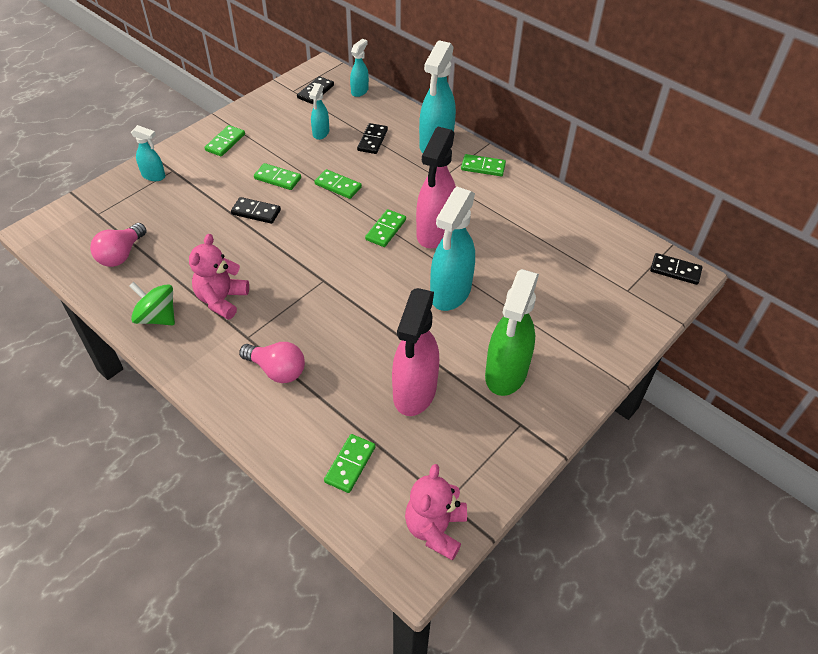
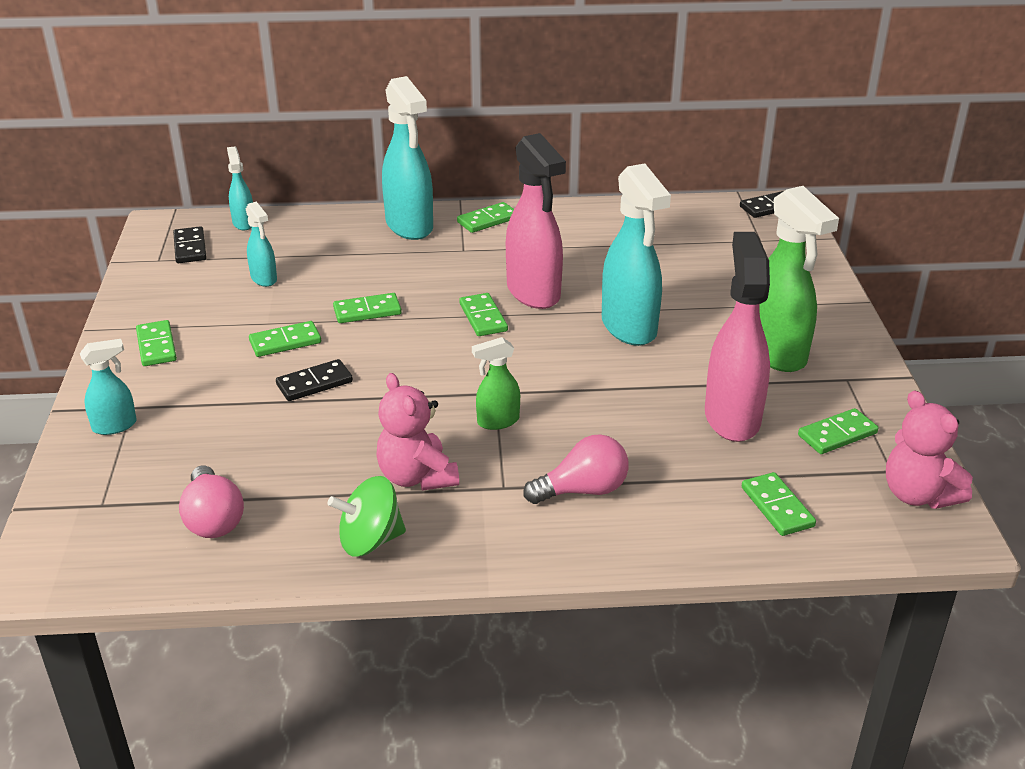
camera: 45 degrees left, 15 degrees down
black domino [357,123,388,154] -> none
pink spray bottle [392,288,439,416] -> pink spray bottle turned 150 degrees counterclockwise [705,232,770,442]
none -> green spray bottle [472,337,520,430]
none -> green domino [798,408,879,454]

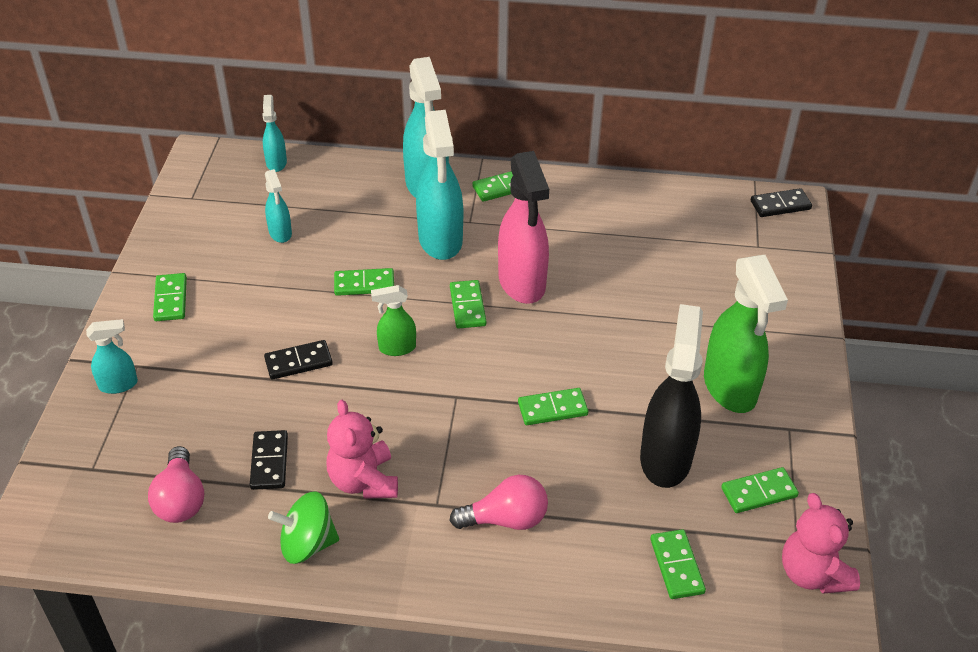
camera: 10 degrees right, 10 degrees up
black domino [173,226,207,263] -> black domino moved to [250,430,288,490]
green domino [249,321,321,357] -> green domino moved to [518,388,588,425]
green spray bottle [472,337,520,430] -> green spray bottle moved to [371,285,416,356]
turquoise spray bottle [602,164,671,346] -> turquoise spray bottle moved to [416,110,463,260]
pink spray bottle [705,232,770,442] -> black spray bottle [640,304,703,488]

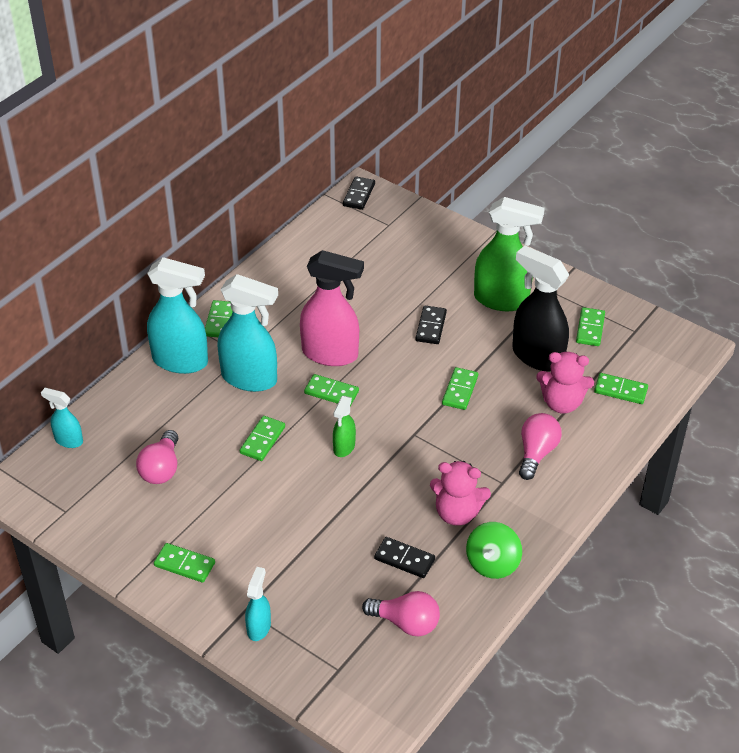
camera: 60 degrees left, 0 degrees up
black domino [264,340,333,379] -> black domino moved to [416,306,447,344]
turquoise spray bottle [265,169,292,243] -> pink light bulb [136,430,178,484]
pink teddy bear [782,493,860,594] -> pink teddy bear moved to [536,352,594,414]

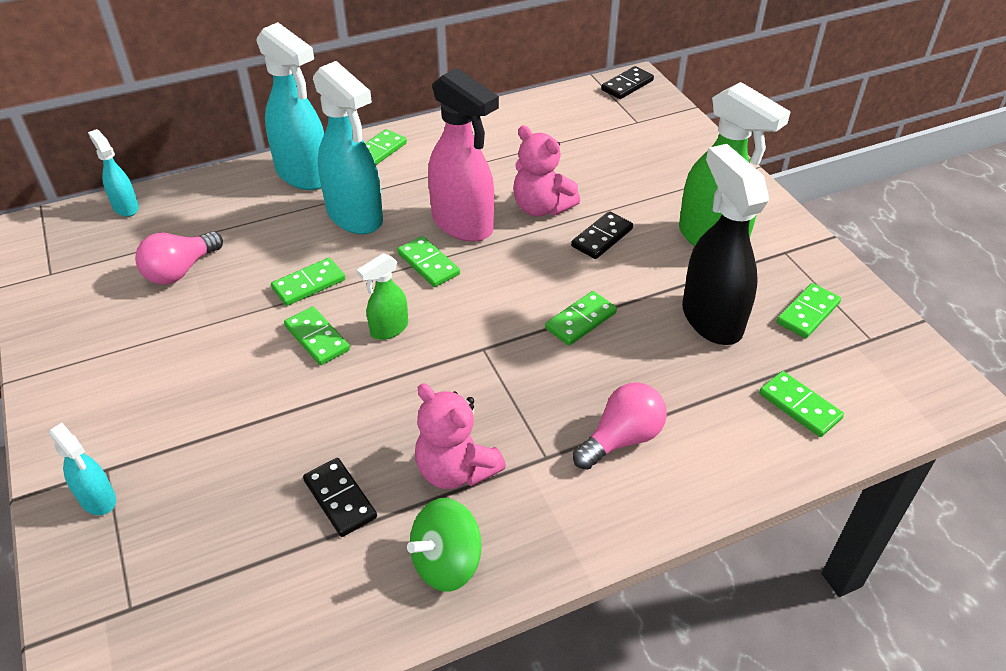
camera: 30 degrees right, 0 degrees up
green domino [154,543,215,583] -> green domino moved to [284,306,350,365]
turquoise spray bottle [245,567,271,641] -> turquoise spray bottle turned 90 degrees clockwise [49,423,116,515]
pink light bulb [362,591,440,637] -> none
pink teddy bear [536,352,594,414] -> pink teddy bear moved to [513,126,580,216]

